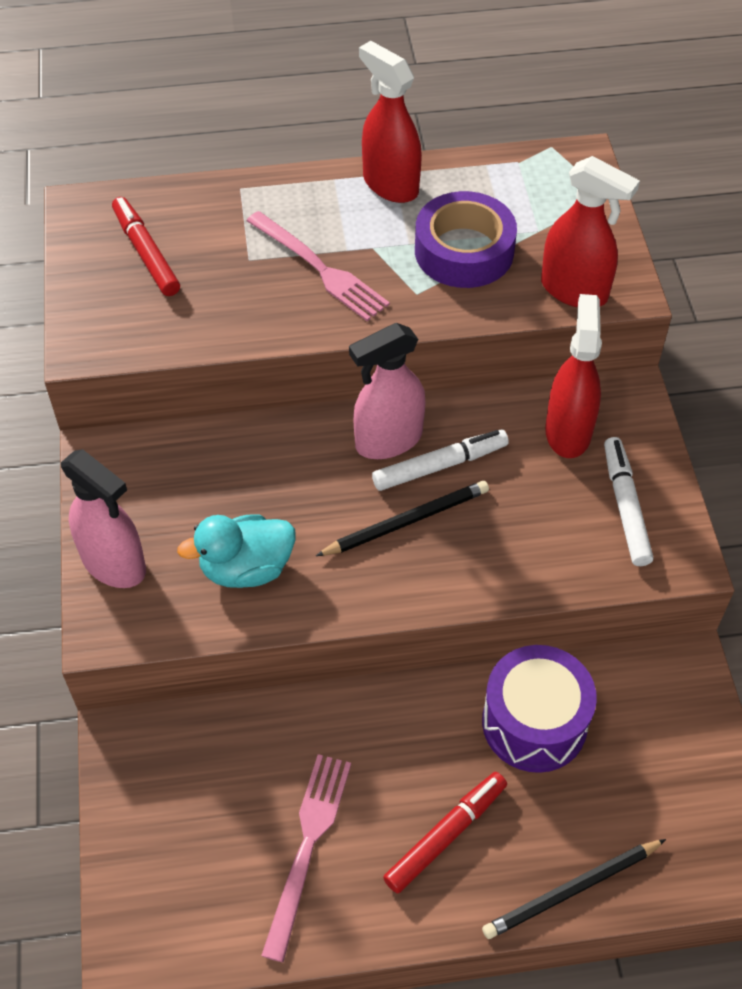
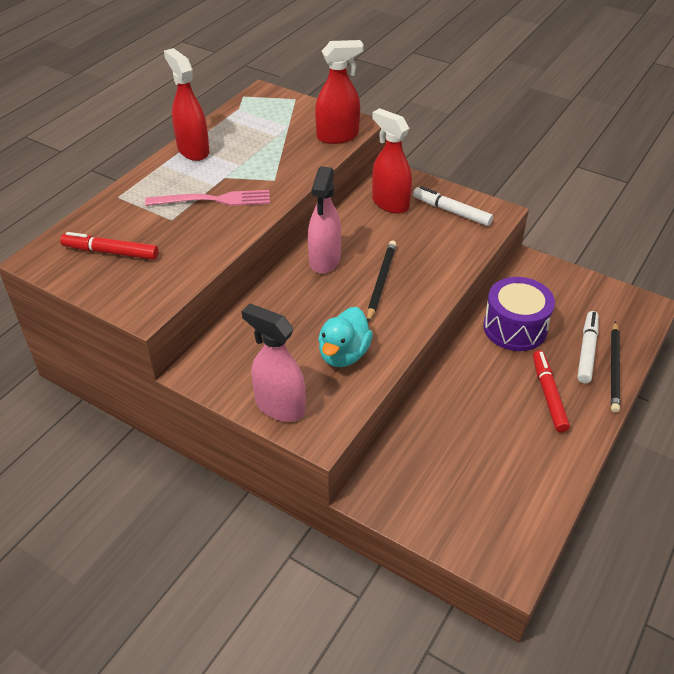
camera: 50 degrees left, 10 degrees down
pink spray bottle [61,449,146,588] -> pink spray bottle turned 135 degrees counterclockwise [242,304,306,422]
pink fork [261,754,351,962] -> none
red spray bottle [359,41,422,203] -> red spray bottle turned 60 degrees clockwise [164,48,210,161]
white marker [372,429,509,491] -> white marker moved to [577,311,599,383]
purple tape [415,191,517,288] -> none

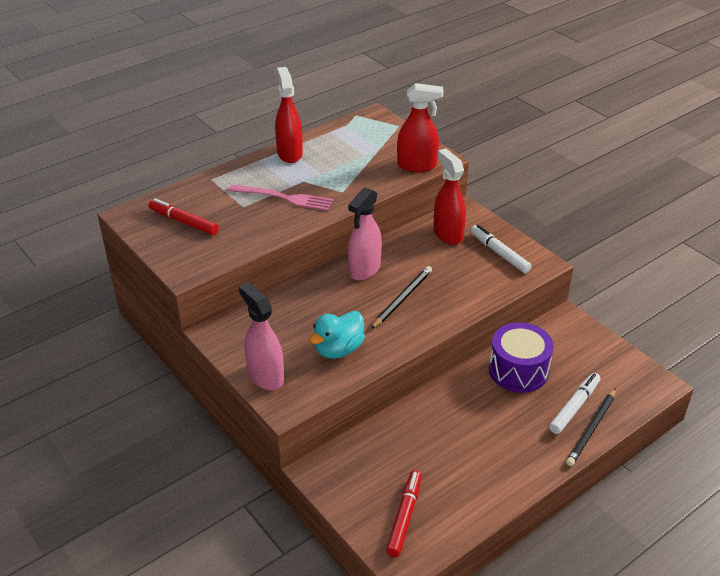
camera: 20 degrees right, 5 degrees down
red marker [533,350,570,432] -> red marker moved to [386,470,422,557]

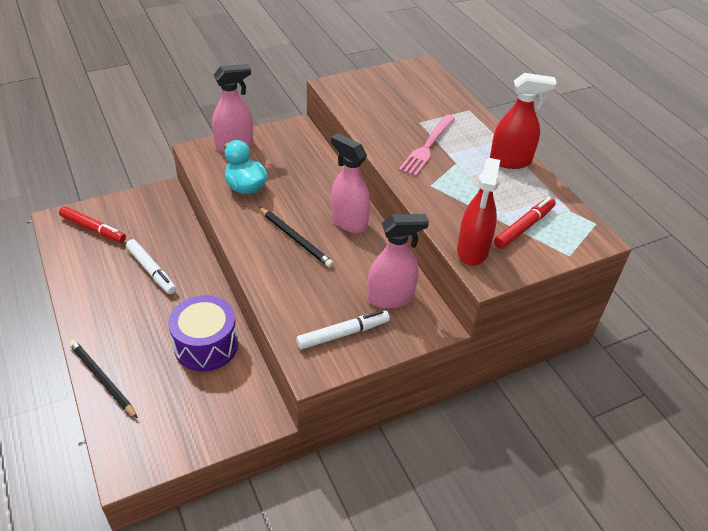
camera: 100 degrees right, 5 degrees up
red marker [149,198,219,235] -> red marker moved to [494,197,556,249]
red spray bottle [433,148,466,245] -> pink spray bottle [368,214,429,309]
white marker [549,373,600,434] -> white marker moved to [126,239,176,294]

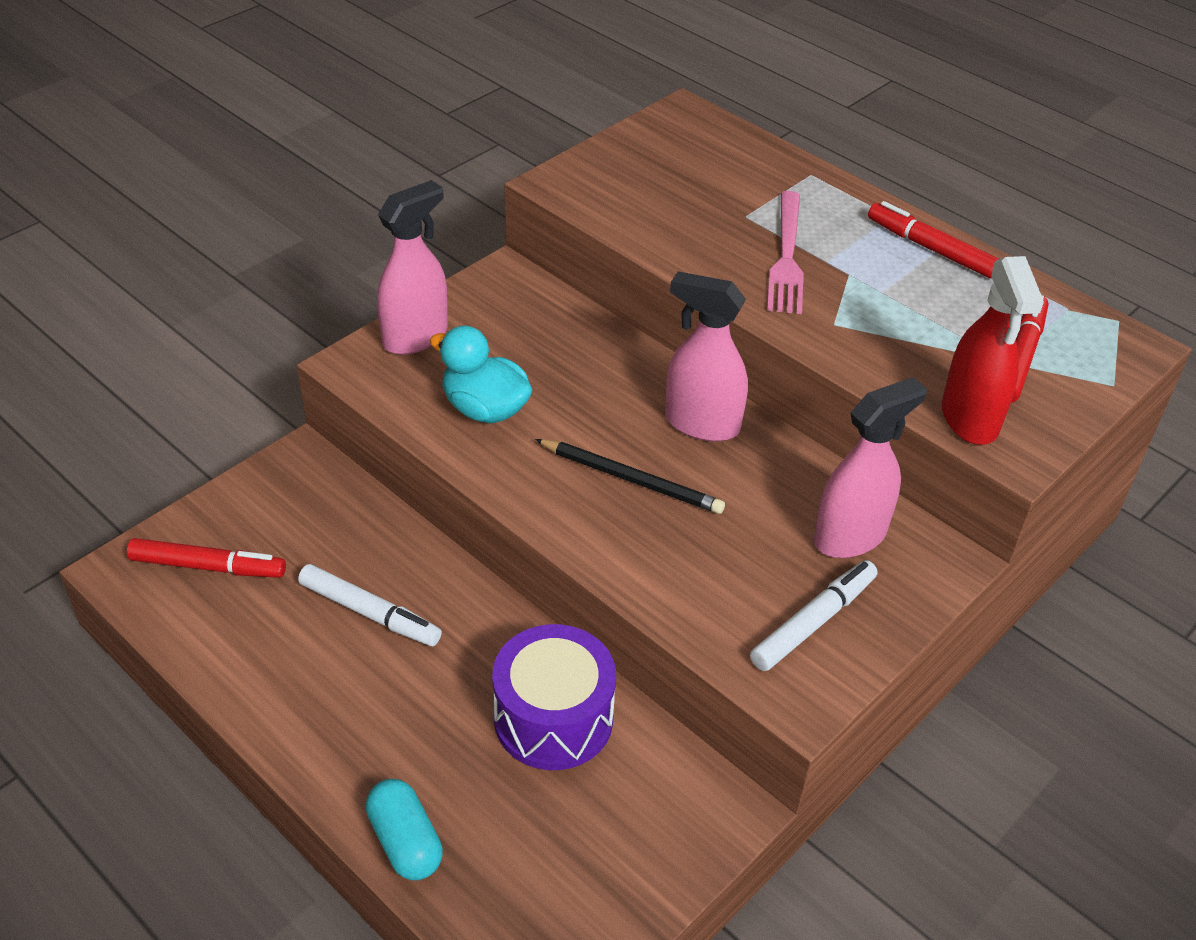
camera: 20 degrees left, 0 degrees up
black pencil [69,340,138,419] -> turquoise capsule [366,779,443,881]
red spray bottle [490,73,557,169] -> red marker [868,201,999,278]

